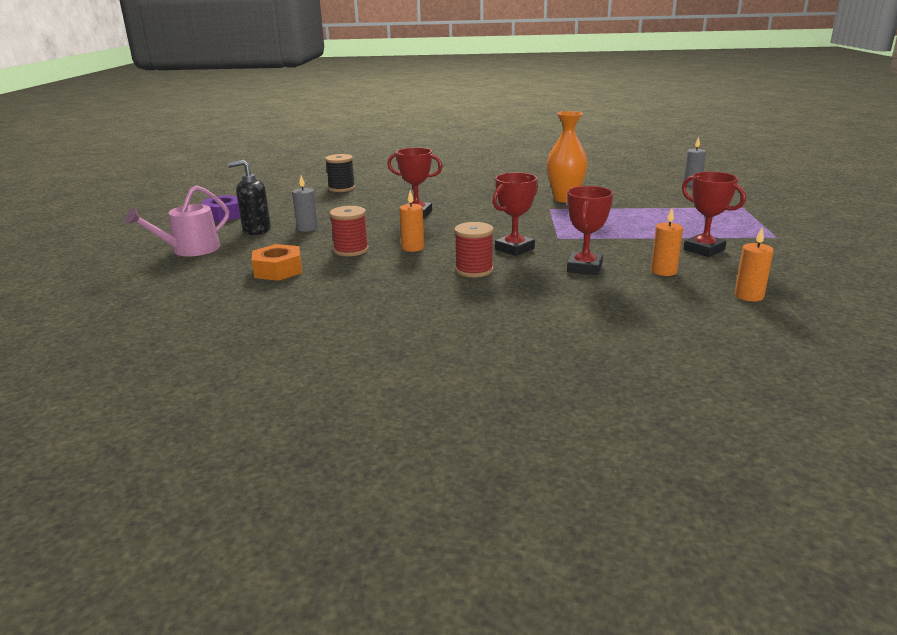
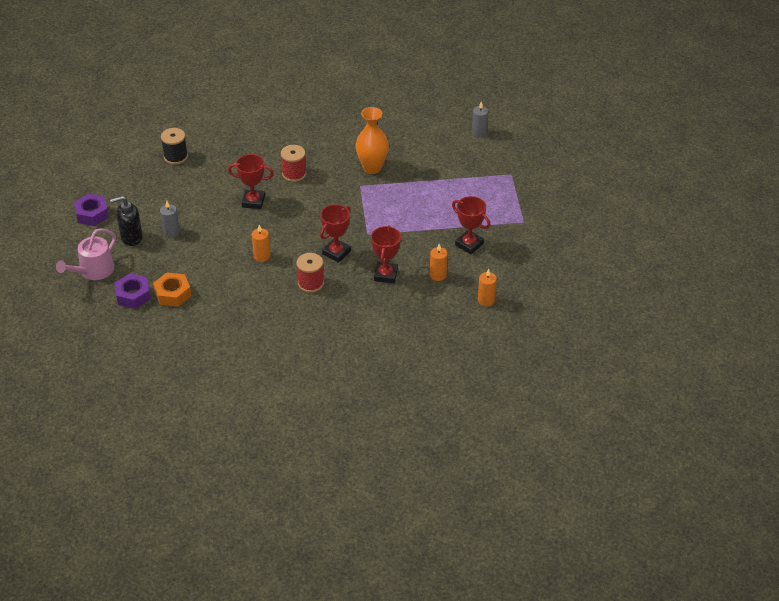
camera: 10 degrees left, 20 degrees up
red spool [329,206,369,256] -> red spool moved to [281,145,307,182]
none -> purple nut [114,273,151,309]

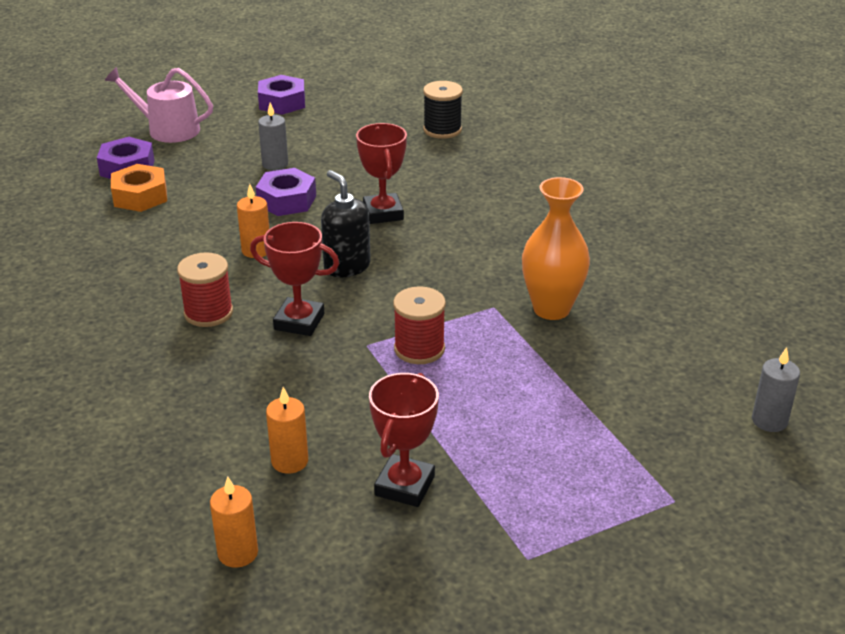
camera: 70 degrees right, 10 degrees down
black soap dispenser [110,196,143,246] -> black soap dispenser moved to [321,170,371,277]
red spool [281,145,307,182] -> red spool moved to [393,286,446,364]
red trophy [371,225,401,283] -> none
none -> purple nut [256,168,316,216]

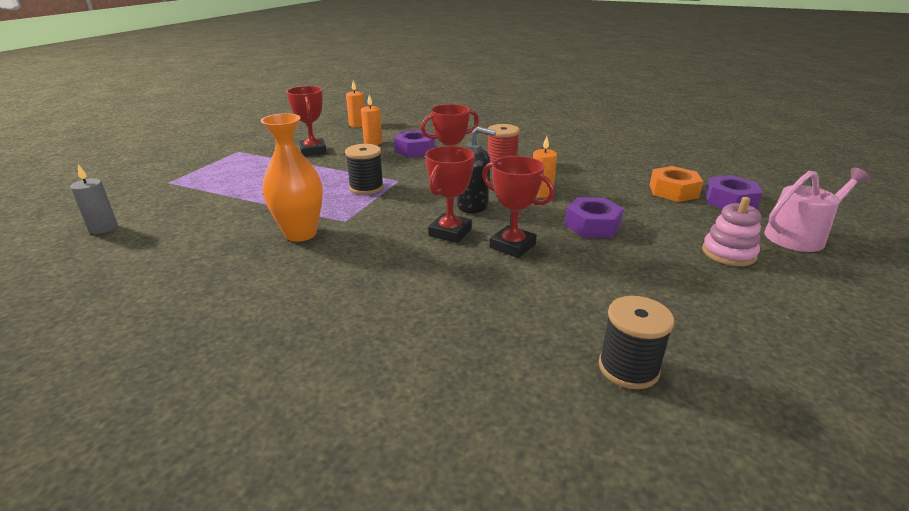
camera: 140 degrees right, 5 degrees down
purple nut [258,75,305,115] -> purple nut moved to [394,130,435,158]
grey candle [258,102,288,171] -> none
red spool [393,286,446,364] -> black spool [345,144,384,195]
none -> red trophy [425,146,475,243]
none -> pink stacking toy [702,197,761,266]

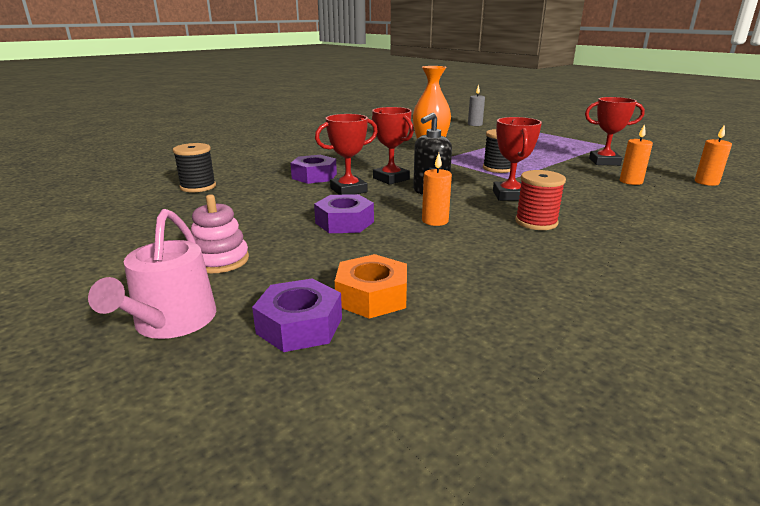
camera: 115 degrees right, 5 degrees down
purple nut [394,130,435,158] -> purple nut moved to [290,155,337,184]

